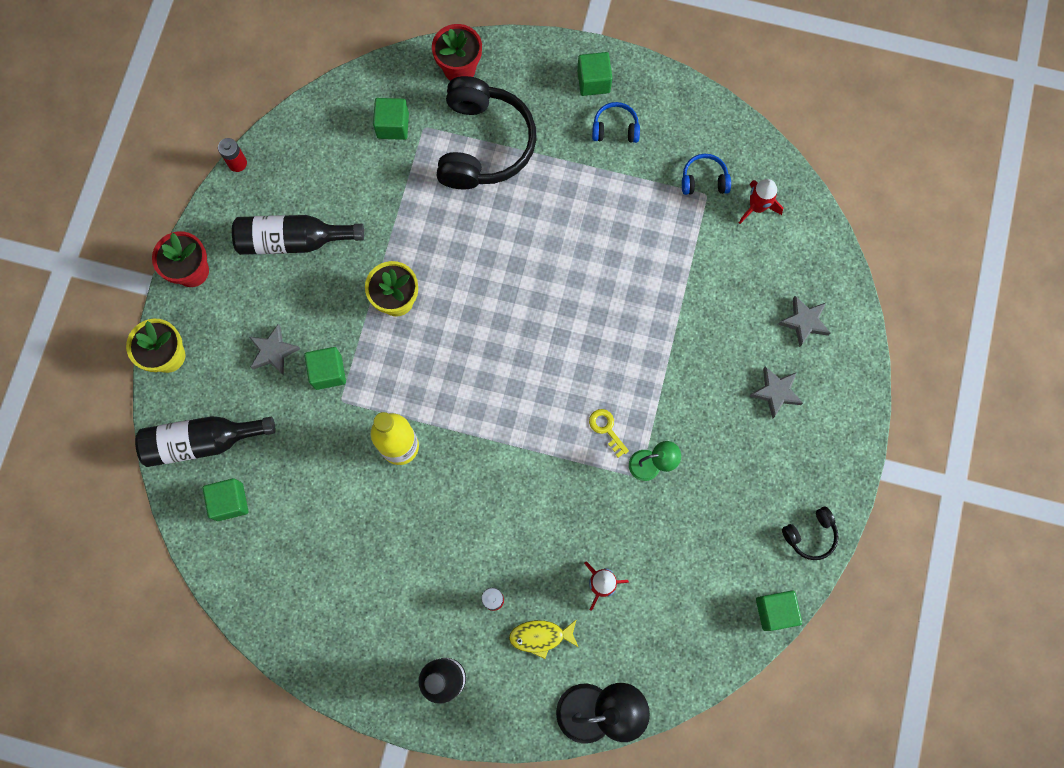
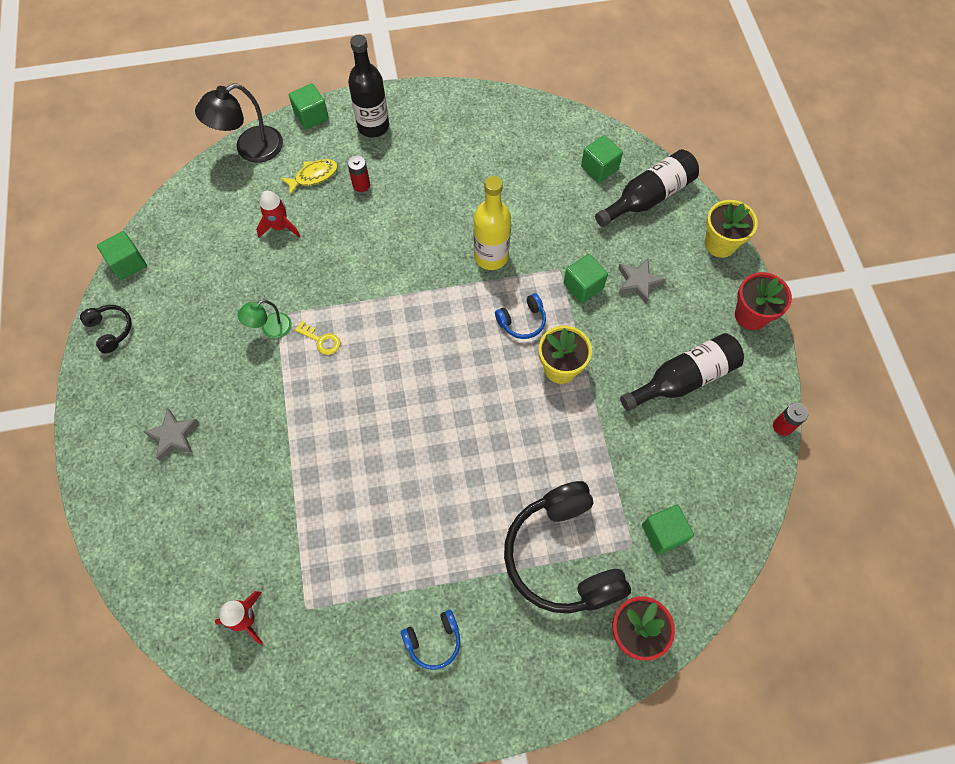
camera: 155 degrees right, 10 degrees down
green cube [577,52,612,96] -> green cube moved to [289,83,329,129]
blue headphones [682,154,731,195] -> blue headphones moved to [495,293,546,339]
grey star [778,296,830,347] -> none
black headphones [782,507,839,560] -> black headphones turned 105 degrees clockwise [80,305,132,353]

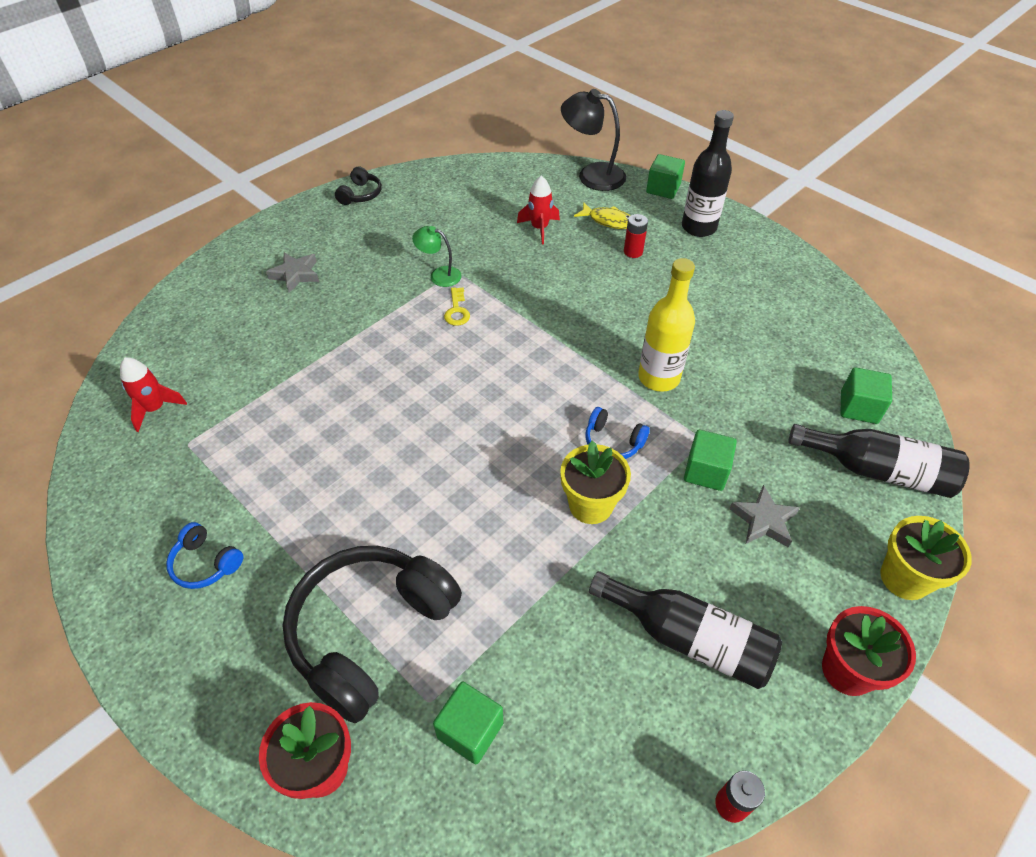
camera: 55 degrees right, 15 degrees down
green cube [97,231,147,280] -> none

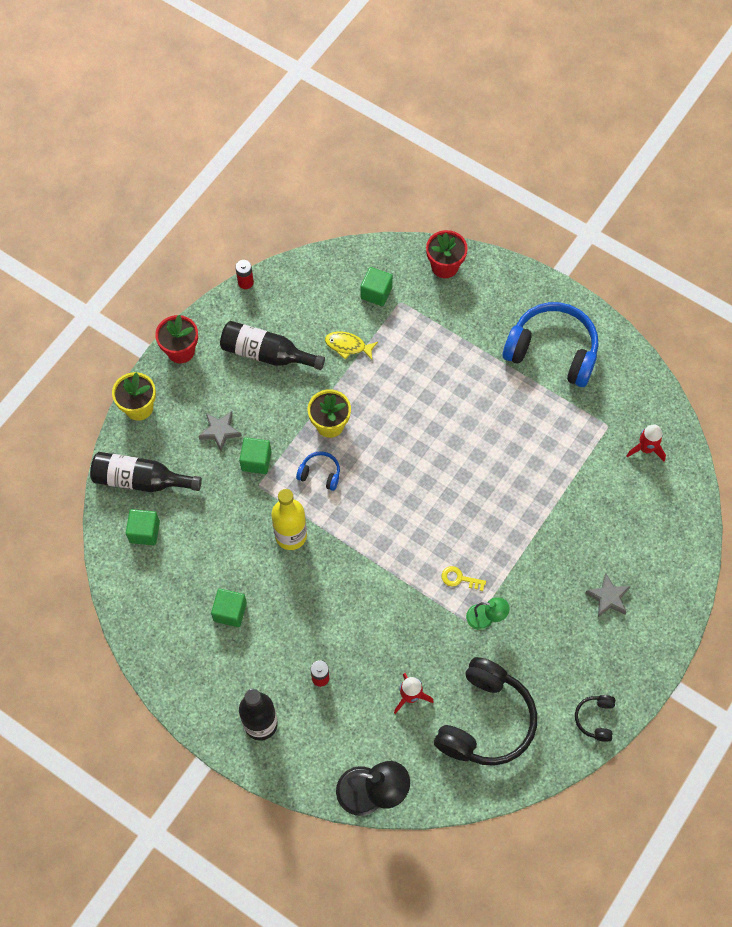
camera: 170 degrees right, 15 degrees up
blue headphones [166,522,243,589] -> blue headphones [503,302,598,387], size x2.25
black headphones [282,546,462,723] -> black headphones moved to [434,657,537,766]
yellow key [444,287,470,326] -> yellow key turned 60 degrees counterclockwise [442,566,486,591]
yellow fish [574,202,630,229] -> yellow fish moved to [325,332,378,359]
green cube [646,154,685,199] -> green cube moved to [211,589,247,627]

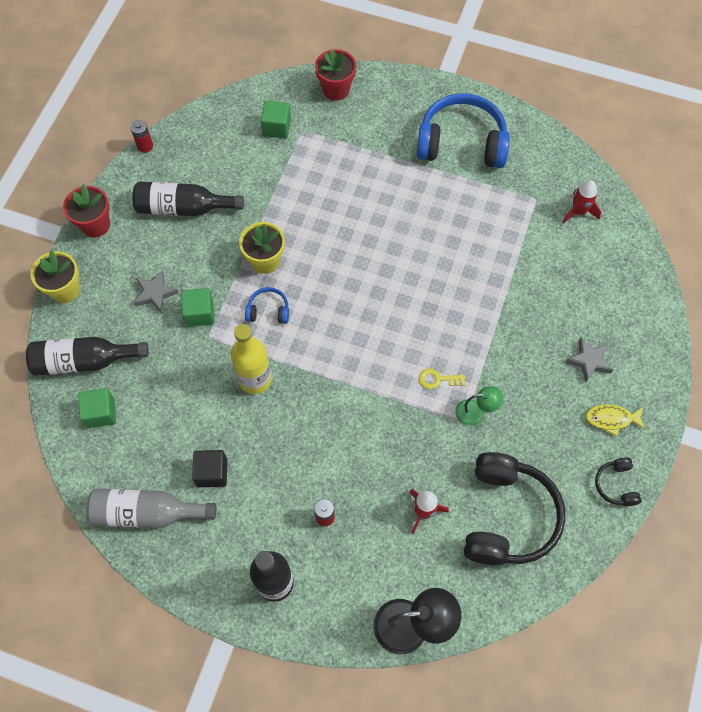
camera: 15 degrees left, 0 degrees up
green cube [211,589,247,627] -> black cube [192,450,227,487]
yellow fish [325,332,378,359] -> yellow fish moved to [585,404,646,436]
none -> grey bottle [86,489,216,528]

